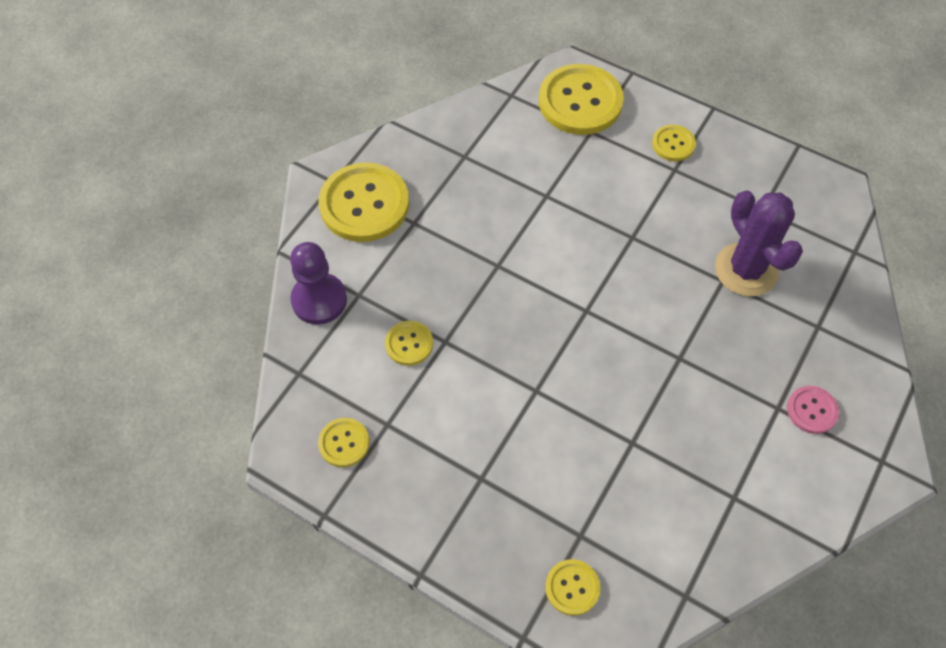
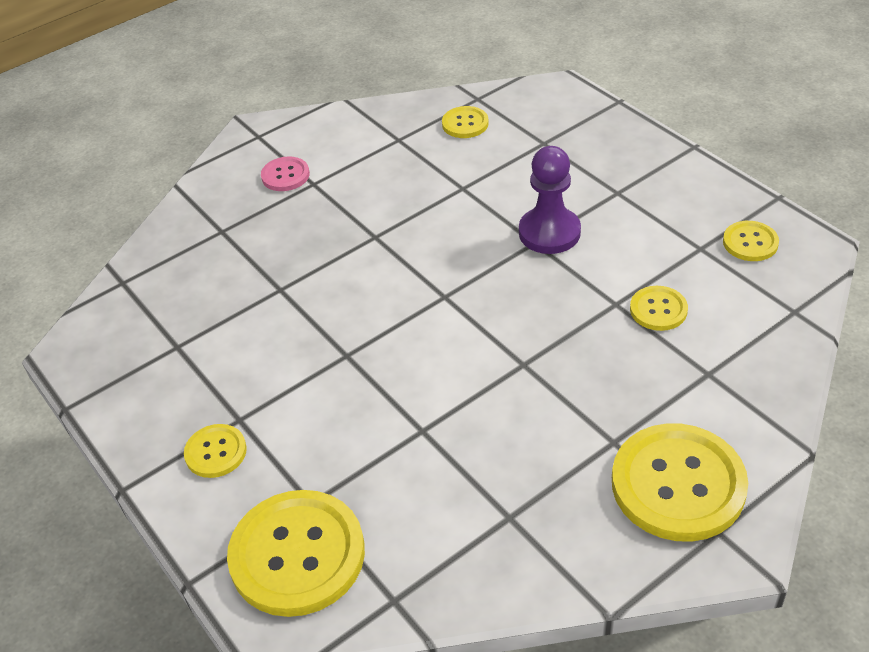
camera: 155 degrees left, 15 degrees down
purple pawn [290,242,347,325] -> purple pawn moved to [519,146,581,254]
yellow button [545,559,600,616] -> yellow button moved to [442,106,489,138]
purple cactus [715,190,803,296] -> none

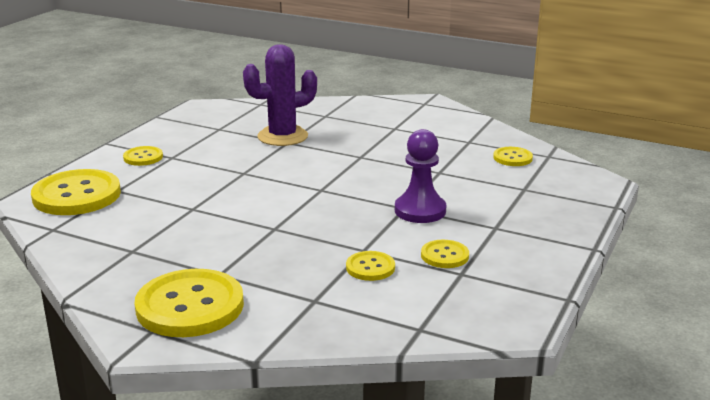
camera: 60 degrees right, 20 degrees down
pink button [261,157,310,191] -> none
yellow button [723,221,779,261] -> yellow button moved to [421,240,469,268]
none -> purple cactus [243,44,317,146]

